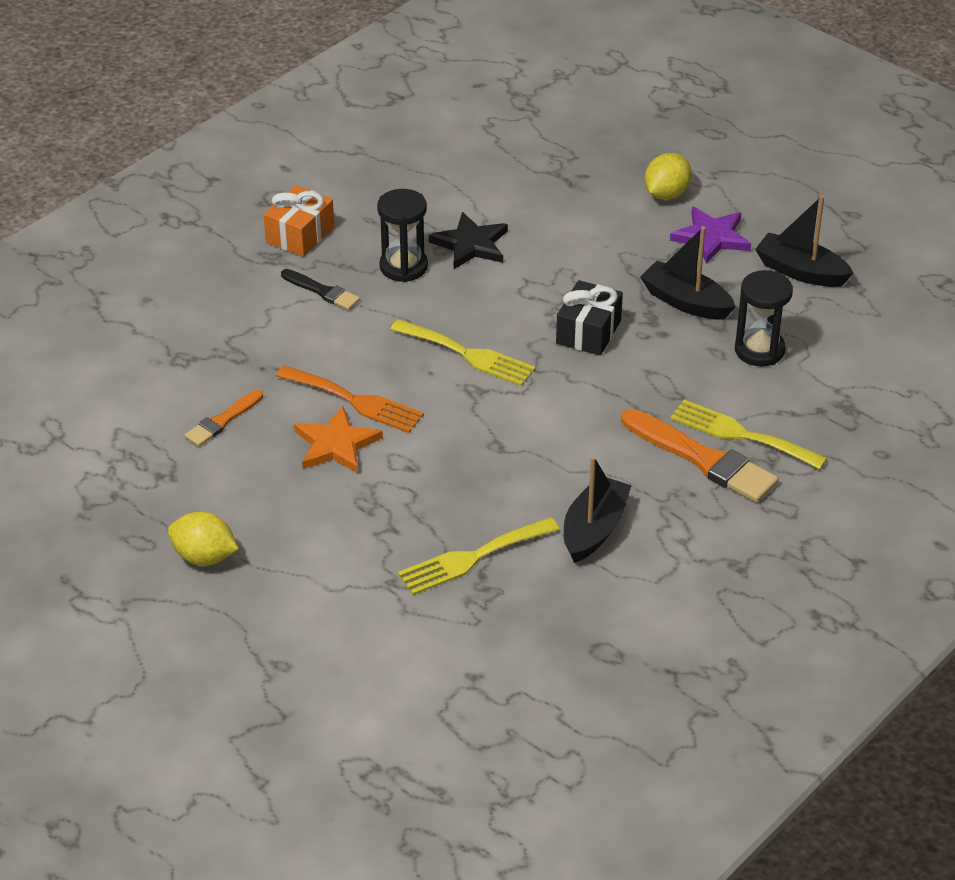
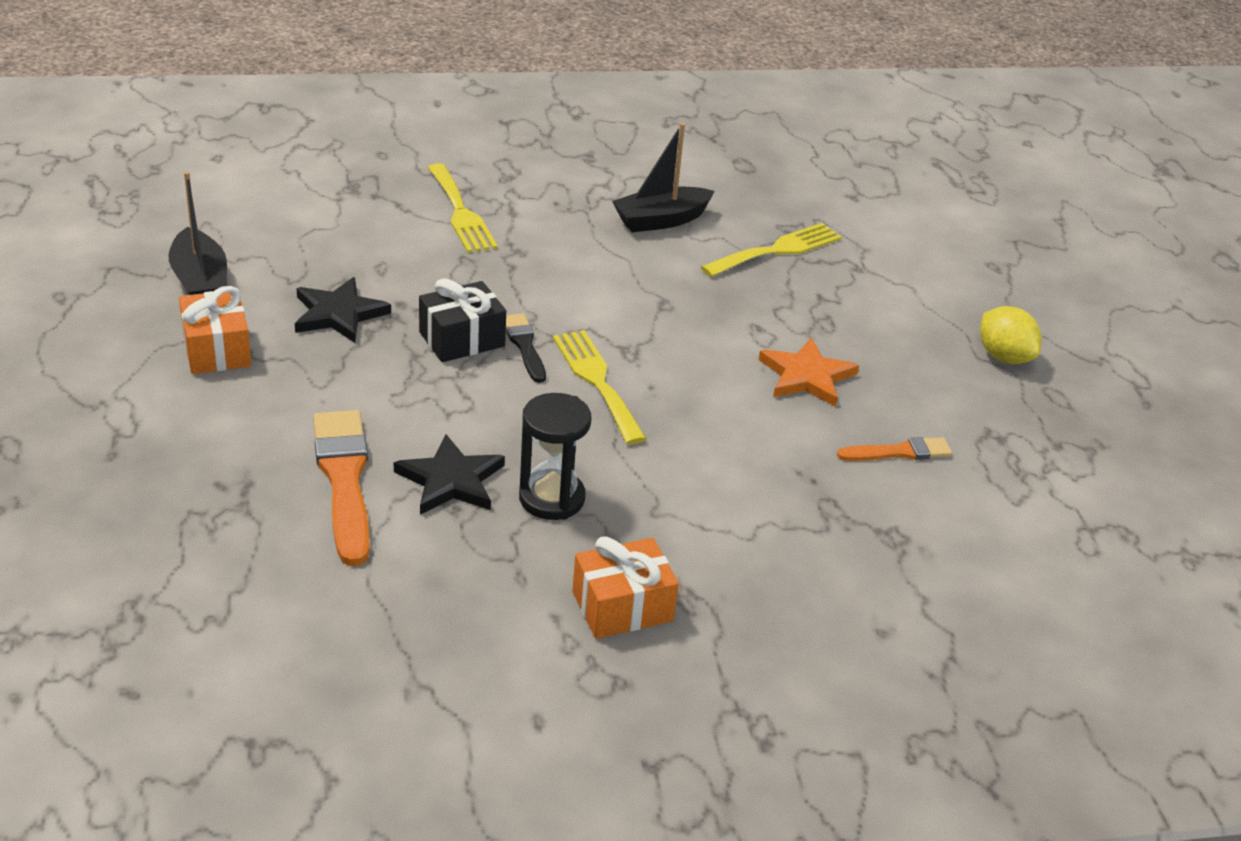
camera: 145 degrees left, 5 degrees down
orange fork [276,365,424,433] -> none
black brush [281,269,360,310] -> black brush moved to [506,313,546,383]
yellow fork [398,517,560,595] -> yellow fork turned 45 degrees counterclockwise [701,223,842,277]
orange brush [621,409,779,503] -> orange brush moved to [313,410,370,566]
black boat [640,226,736,320] -> black star [295,277,391,343]
yellow lemon [644,153,692,200] -> none
purple star [670,207,751,264] -> orange gift [179,286,251,374]
black hourglass [735,270,793,366] -> none

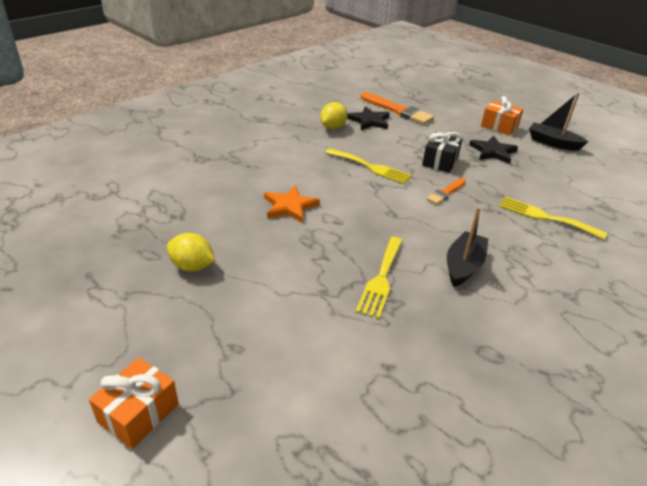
camera: 145 degrees right, 0 degrees up
black brush [506,313,546,383] -> none
black hourglass [519,393,592,520] -> yellow lemon [320,102,348,129]
orange gift [572,536,679,639] -> orange gift moved to [89,358,179,449]
orange brush [837,437,952,461] -> orange brush moved to [426,178,466,205]

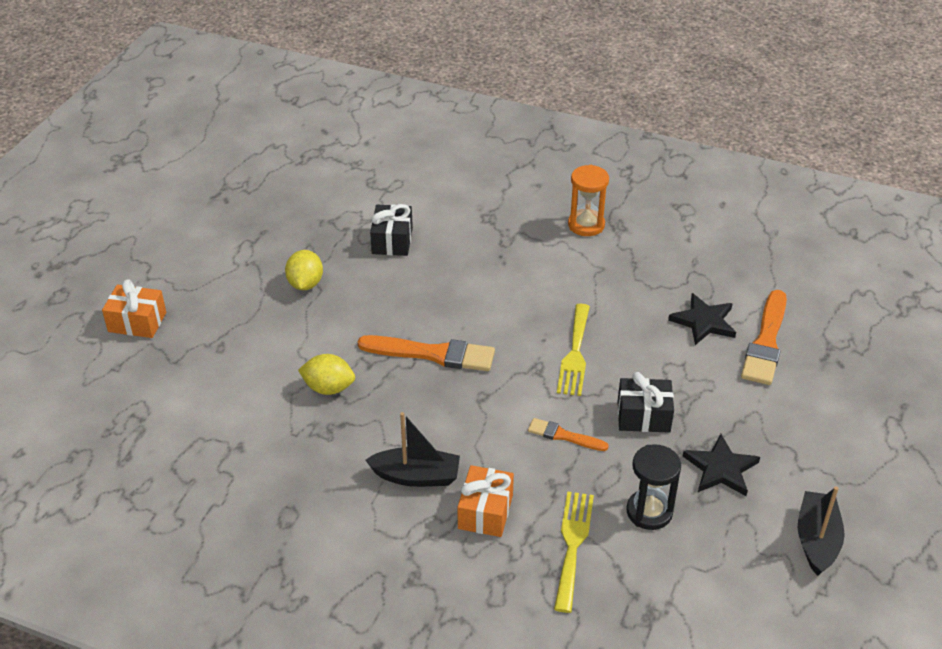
camera: 70 degrees right, 5 degrees up
orange star [264,185,320,223] -> none
yellow lemon [320,102,348,129] -> yellow lemon moved to [298,354,355,395]
yellow fork [356,237,403,319] -> none
orange gift [481,96,523,135] -> orange gift moved to [457,465,514,537]
none -> orange brush [358,335,495,371]
none -> black gift [370,204,413,256]
none -> orange hourglass [568,165,609,236]
none -> black hourglass [627,444,681,530]

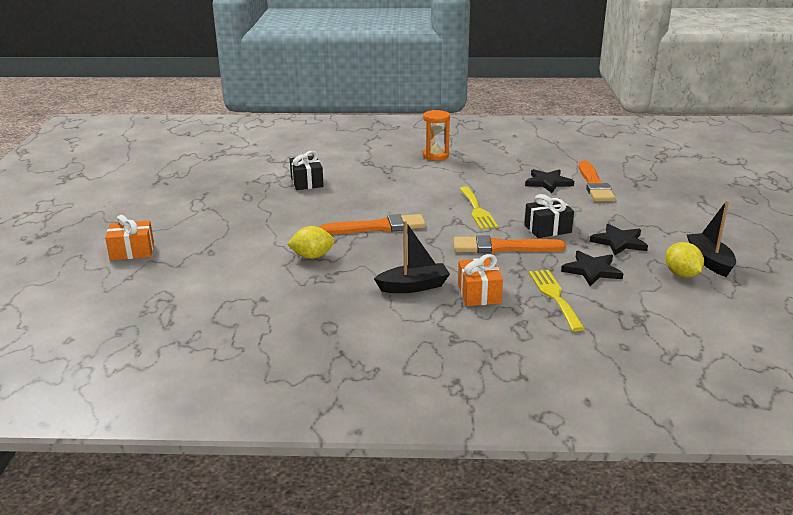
camera: 20 degrees left, 15 degrees down
yellow lemon [285,250,323,290] -> yellow lemon moved to [665,242,704,278]
orange brush [528,418,609,451] -> orange brush [453,235,566,253], size x1.80
black hourglass [627,444,681,530] -> black star [561,251,624,286]

